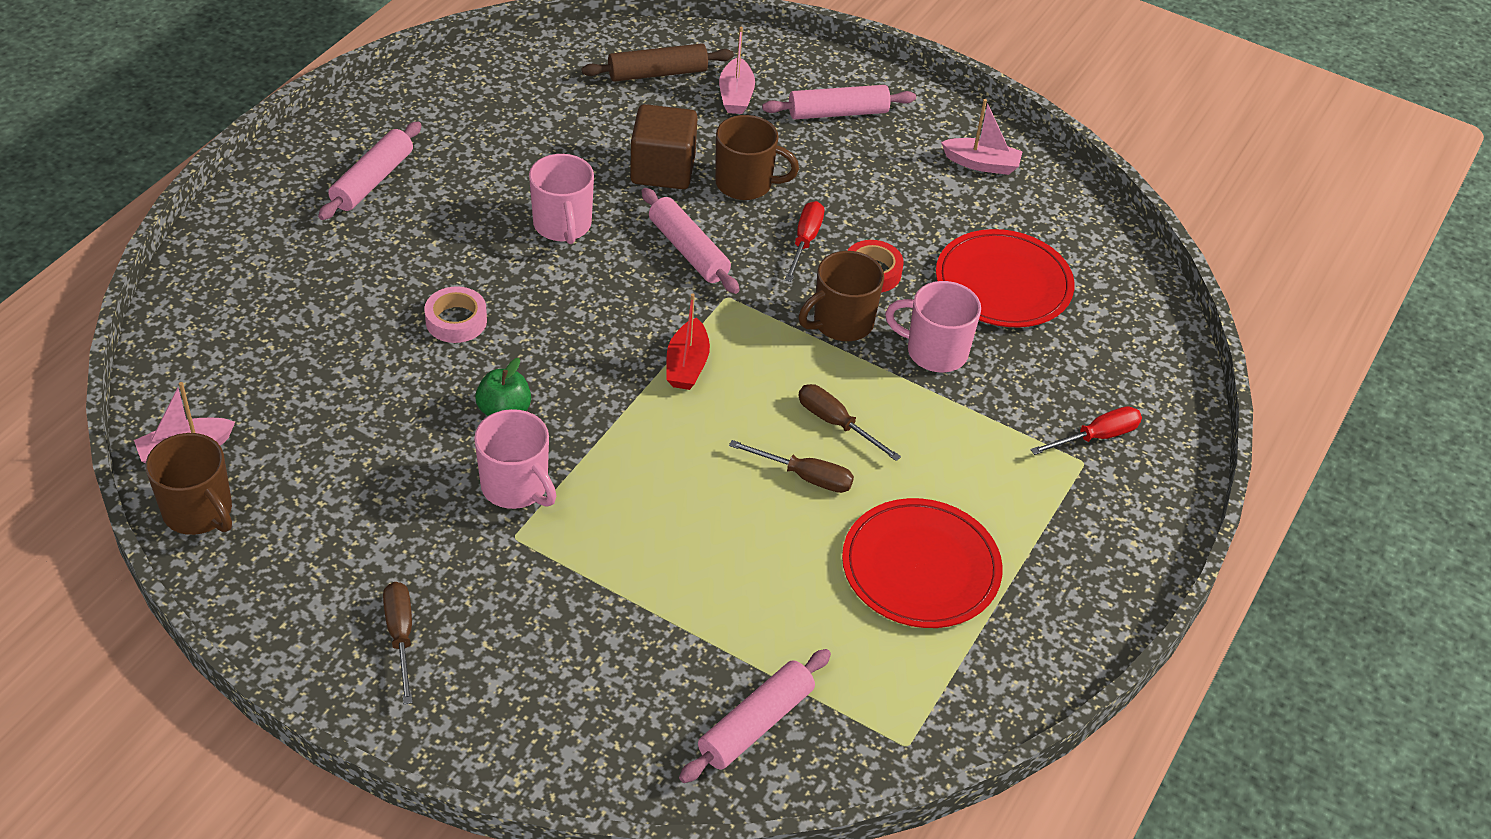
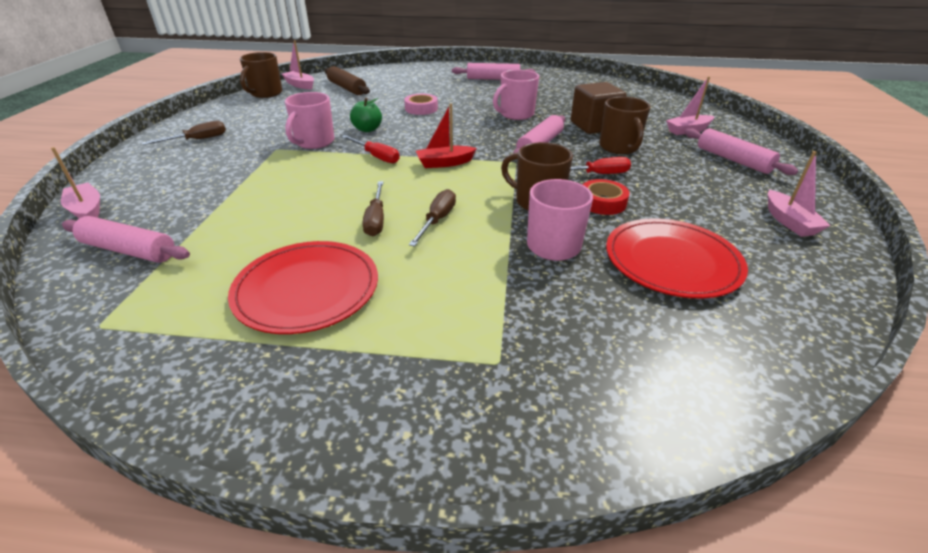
camera: 70 degrees right, 10 degrees down
brown rolling pin [581,43,734,82] -> brown rolling pin moved to [325,66,370,95]
red screwdriver [1030,406,1142,455] -> red screwdriver moved to [342,135,400,163]
none -> pink boat [51,147,100,218]

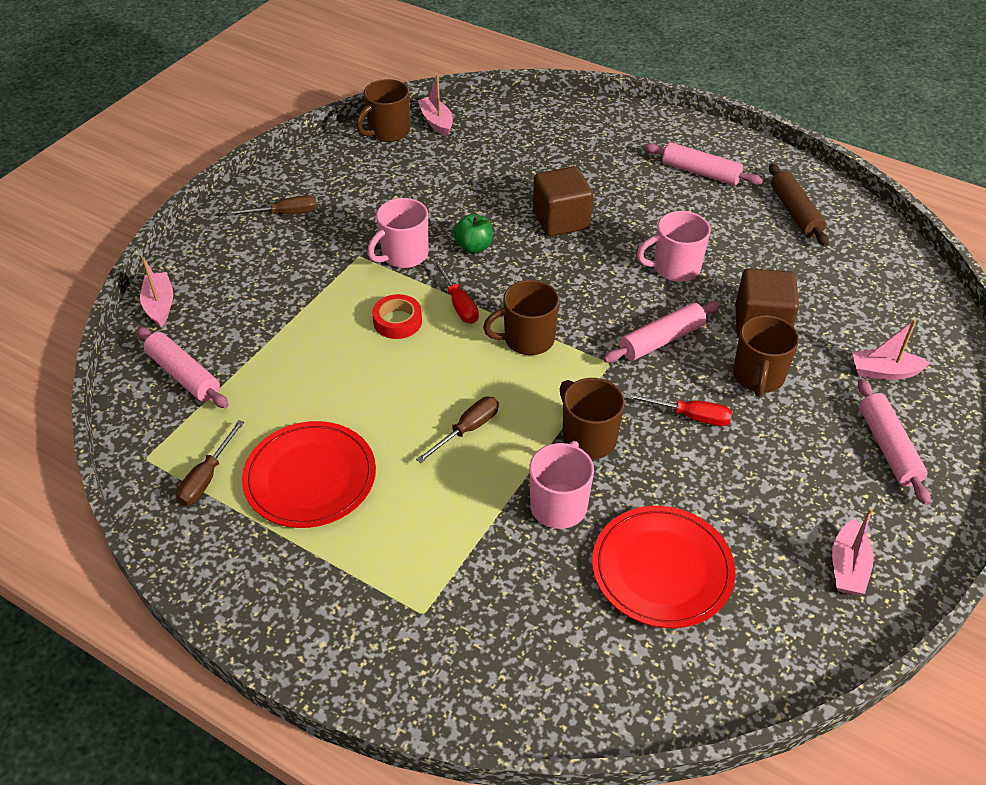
camera: 25 degrees right, 10 degrees up
brown rolling pin [325,66,370,95] -> brown rolling pin moved to [769,164,829,246]
brown screwdriver [363,181,384,236] -> brown screwdriver moved to [176,420,244,506]
pink tape [404,94,438,115] -> brown cube [533,166,593,237]
red boat [416,104,477,168] -> brown mug [483,280,559,355]
red tape [582,179,630,215] -> red tape moved to [372,294,422,339]

